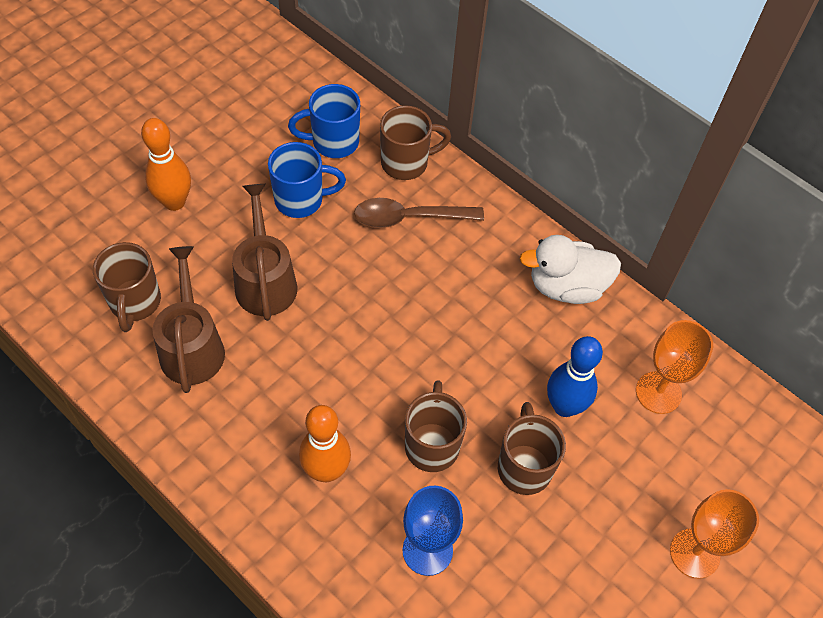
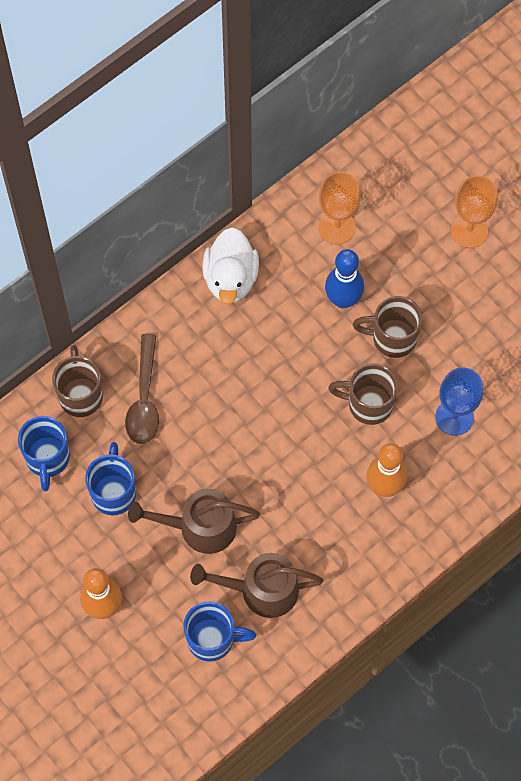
camera: 80 degrees left, 10 degrees up
brown mug [93,242,161,332] -> blue mug [184,601,256,662]

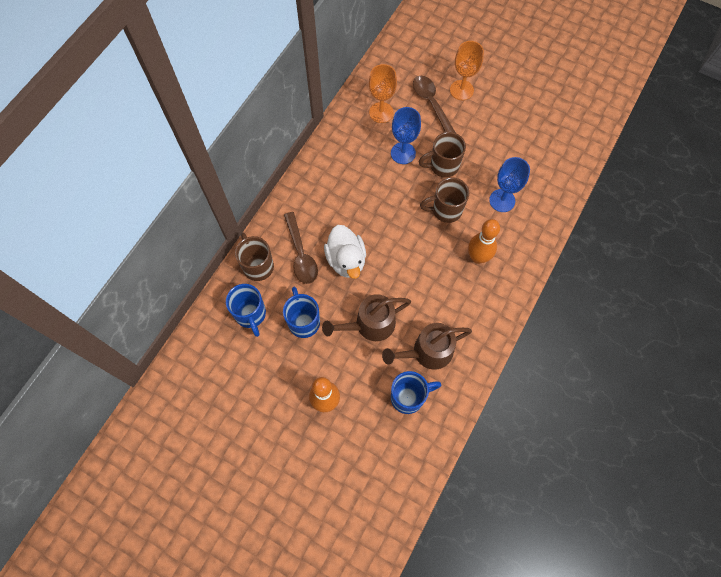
camera: 20 degrees left, 0 degrees up
white duck [203,227,259,305] -> white duck moved to [324,225,366,279]
blue bowling pin [325,249,364,309] -> blue goblet [391,107,421,164]
none -> brown spoon [413,76,456,133]

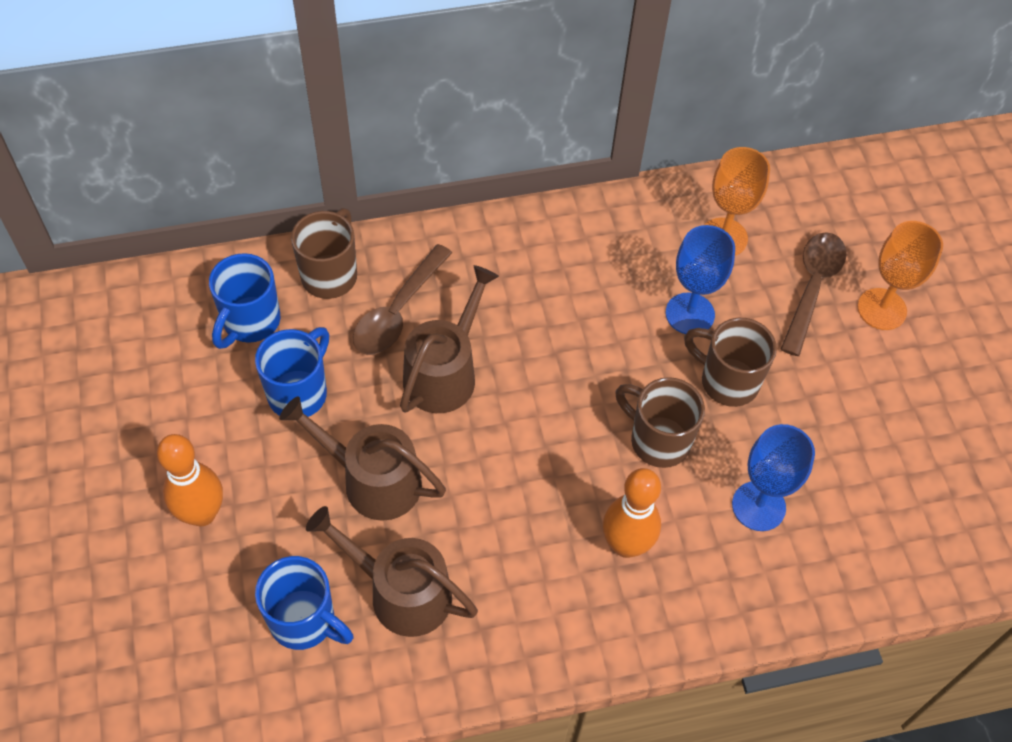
camera: 45 degrees right, 10 degrees down
white duck [324,225,366,279] -> brown watering can [400,265,499,413]

